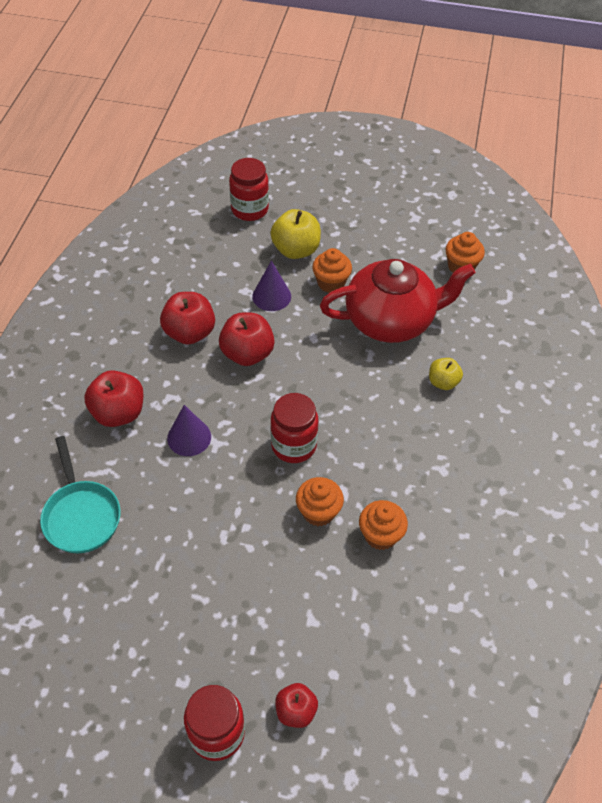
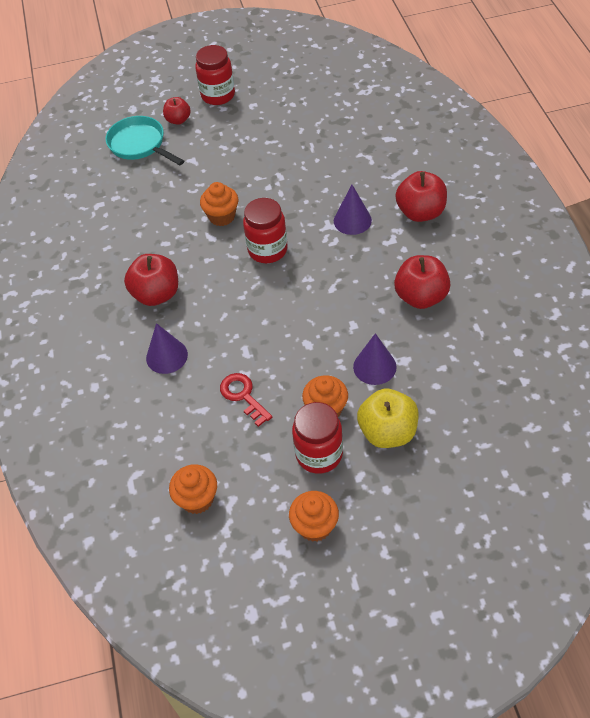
camera: 160 degrees right, 0 degrees up
turquoise pan [40,436,121,553] -> turquoise pan moved to [105,116,184,165]
red apple [219,312,275,366] -> red apple moved to [124,254,178,306]
red jar [229,158,269,221] -> red jar moved to [292,402,343,474]
red teapot [320,259,476,343] -> red key [220,373,272,427]
orange cupcake [359,500,408,550] -> orange cupcake moved to [289,491,339,542]
yellow apple [429,358,463,390] -> purple cone [146,323,188,374]

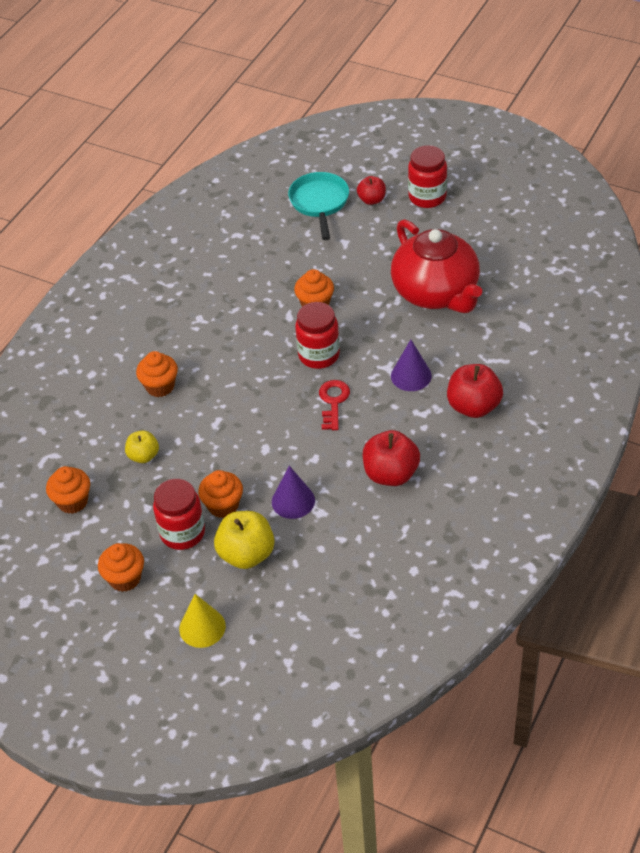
camera: 40 degrees right, 5 degrees down
red apple [124,254,178,306] -> none
purple cone [146,323,188,374] -> orange cupcake [136,351,178,397]
red key [220,373,272,427] -> red key moved to [319,380,350,430]
none -> yellow apple [125,430,159,463]
none -> yellow cone [179,594,226,648]
none -> red teapot [391,219,482,313]

